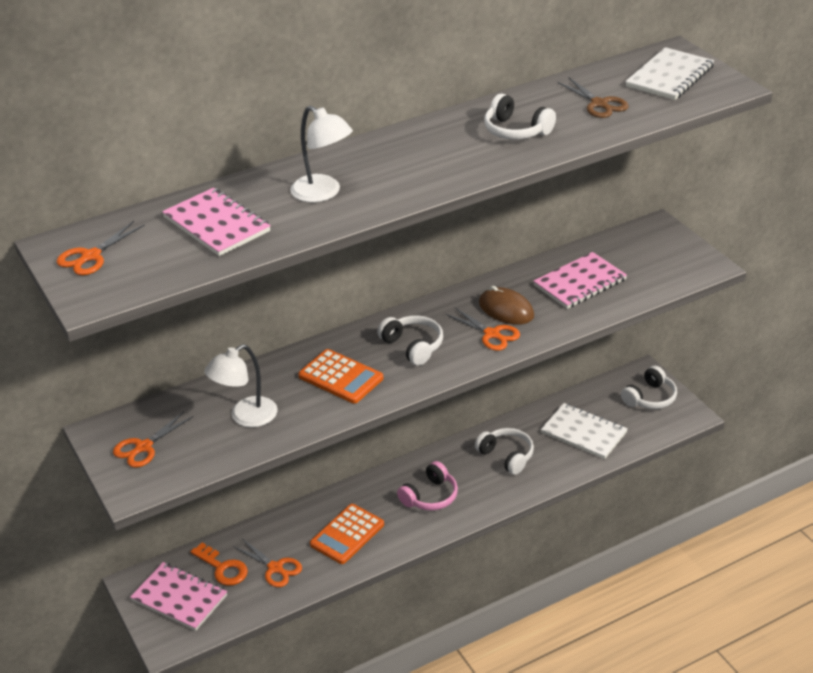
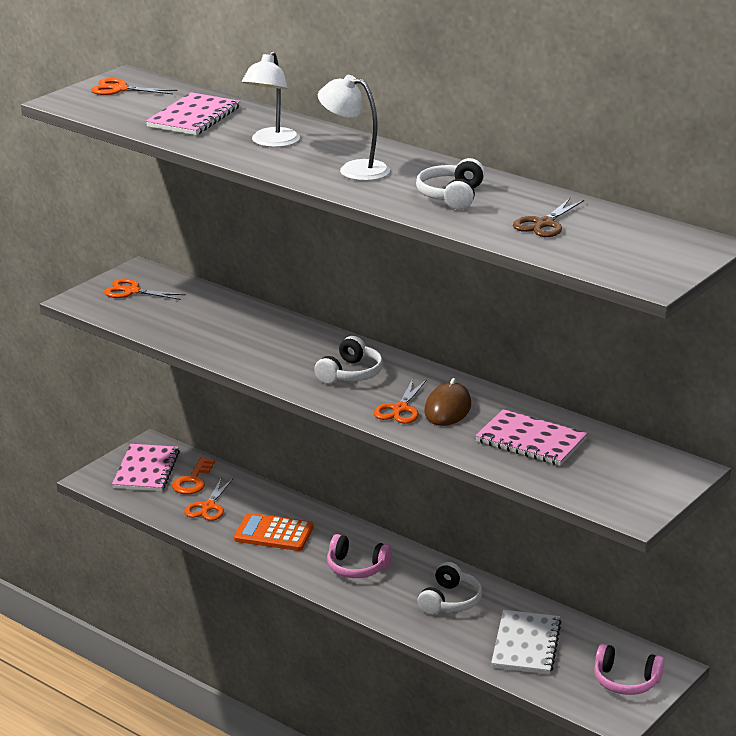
camera: 65 degrees right, 10 degrees down
white lamp [204,344,277,427] -> white lamp moved to [318,75,390,181]
orange calculator [298,349,383,404] -> none
white headphones [621,366,677,409] -> pink headphones [594,644,664,695]
white notebook [625,47,714,100] -> none

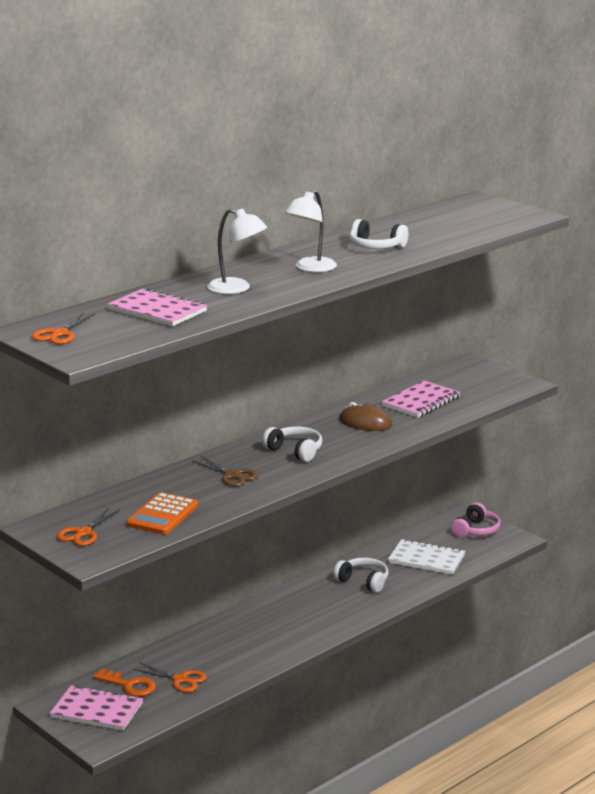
camera: 80 degrees left, 5 degrees down
orange calculator [234,513,313,551] -> orange calculator moved to [126,492,198,535]
pink headphones [327,534,392,578] -> none
orange scissors [374,379,427,424] -> none
brown scissors [513,198,584,237] -> brown scissors moved to [192,456,258,487]

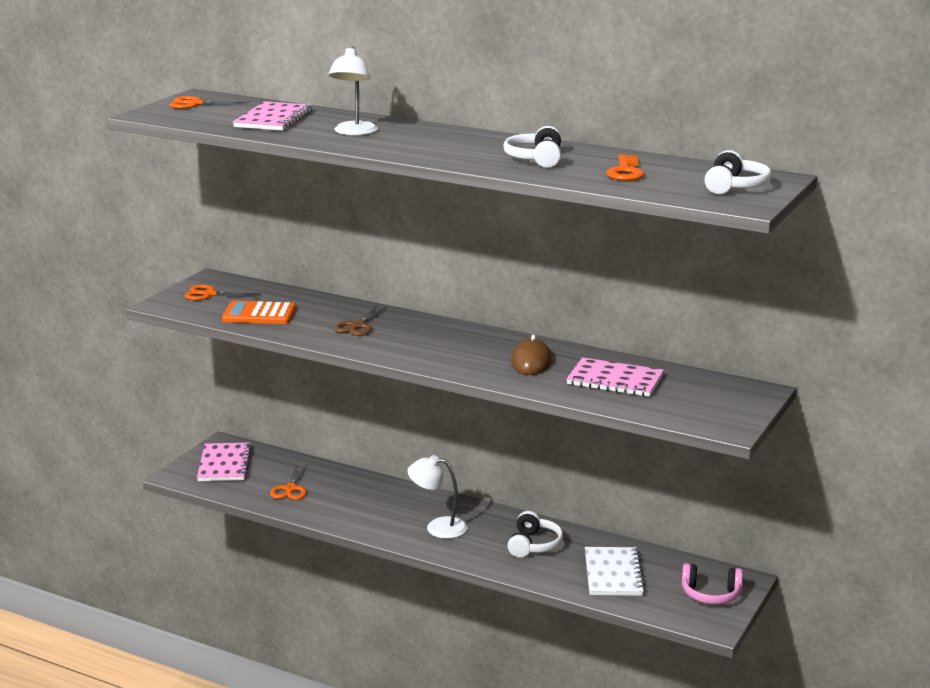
camera: 70 degrees right, 0 degrees up
orange key [93,669,156,696] -> orange key moved to [606,154,644,181]
white headphones [262,426,322,462] -> white headphones moved to [704,150,771,194]
white lamp [284,190,337,272] -> white lamp moved to [408,455,468,539]

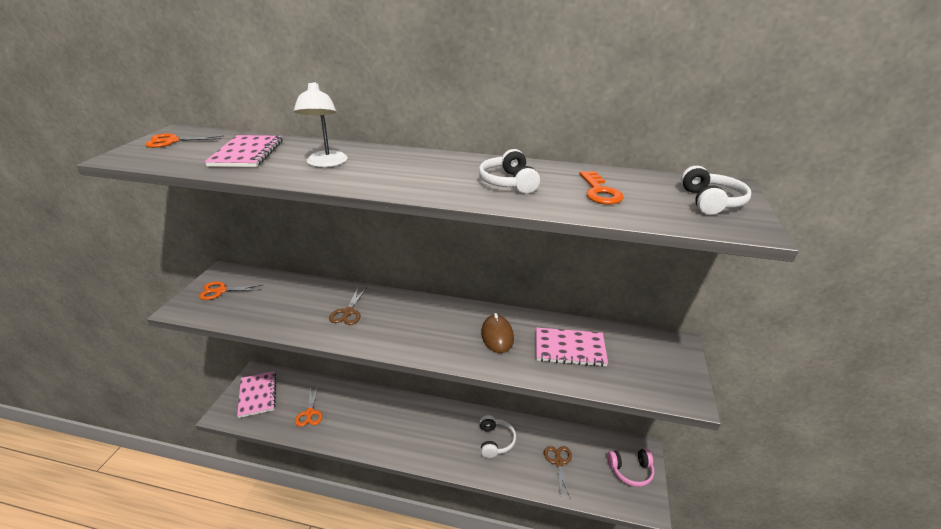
camera: 15 degrees left, 10 degrees up
orange calculator [222,301,296,324] -> none
white lamp [408,455,468,539] -> none
white notebook [585,547,645,596] -> brown scissors [544,446,572,498]

